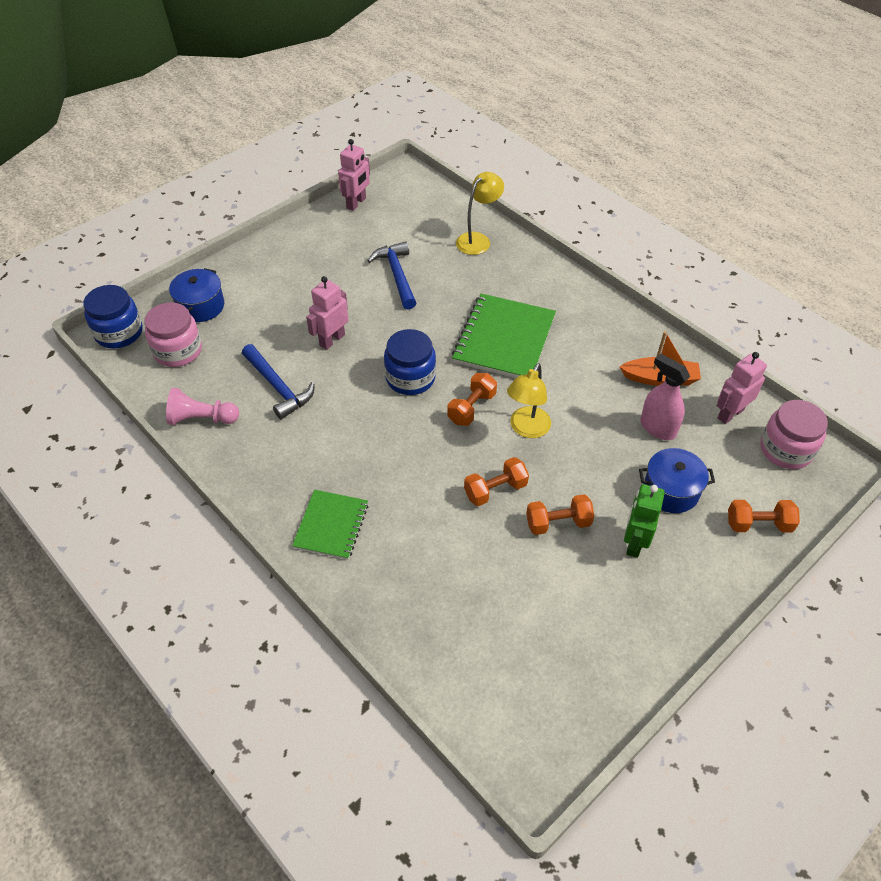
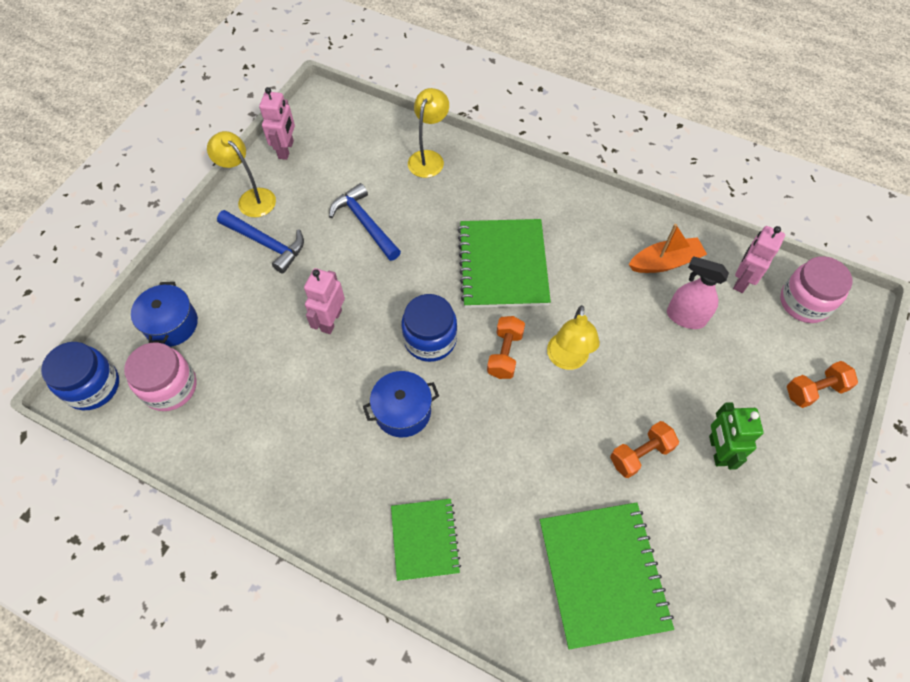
camera: 20 degrees left, 10 degrees up
pink pawn [166,387,239,425] -> none
blue hammer [242,344,315,419] -> blue hammer moved to [217,210,304,274]
orange dumbbell [464,457,529,506] -> none
blue pot [639,448,715,513] -> blue pot moved to [363,371,439,437]
none -> yellow lamp [207,131,276,217]
none -> green notebook [540,502,674,649]

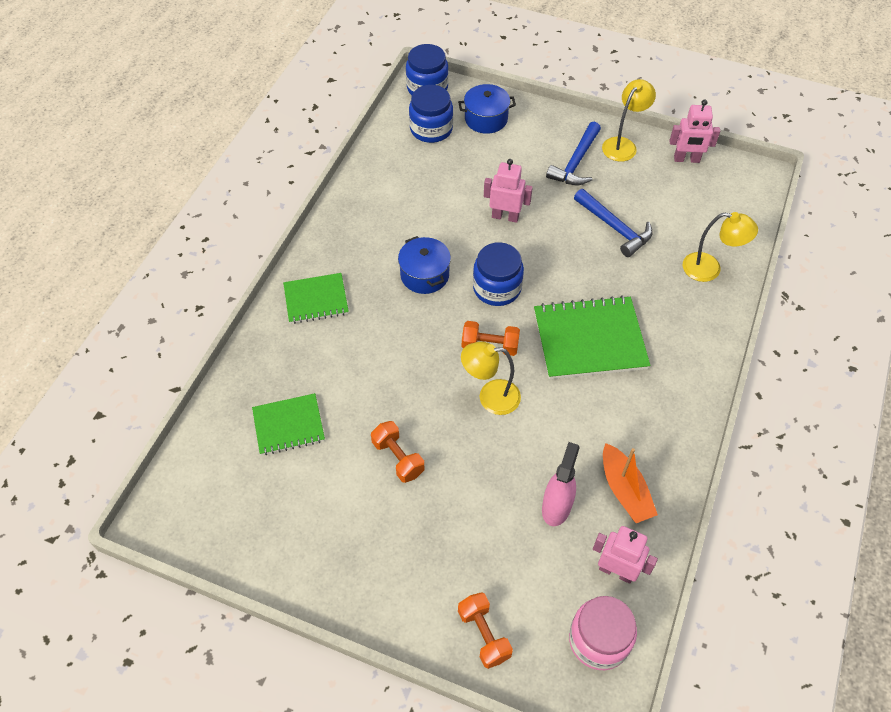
camera: 85 degrees right, 5 degrees down
pink jar [124,343,197,411] -> blue jar [409,85,453,143]
blue hammer [329,183,401,261] -> blue hammer turned 90 degrees clockwise [574,189,653,257]
green notebook [540,502,674,649] -> green notebook [252,393,325,455], size x0.61
green robot [709,402,764,470] -> none

